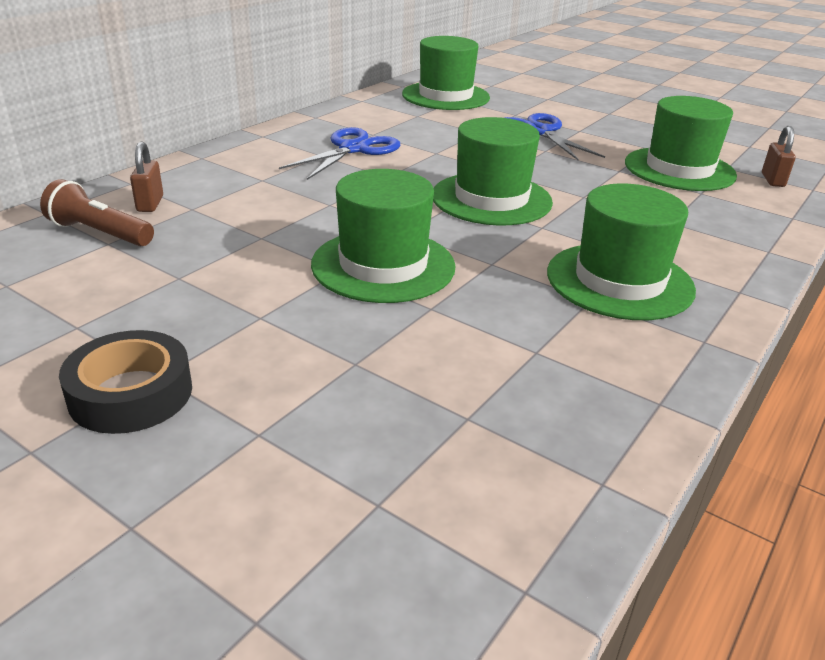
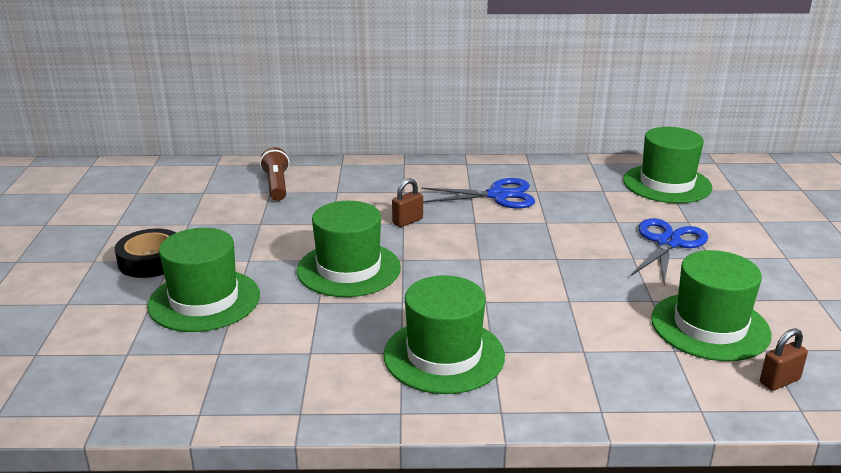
camera: 55 degrees right, 5 degrees down
brown padlock [130,142,163,212] -> brown padlock moved to [392,178,423,227]
green hat [433,117,553,226] -> green hat moved to [147,228,260,332]

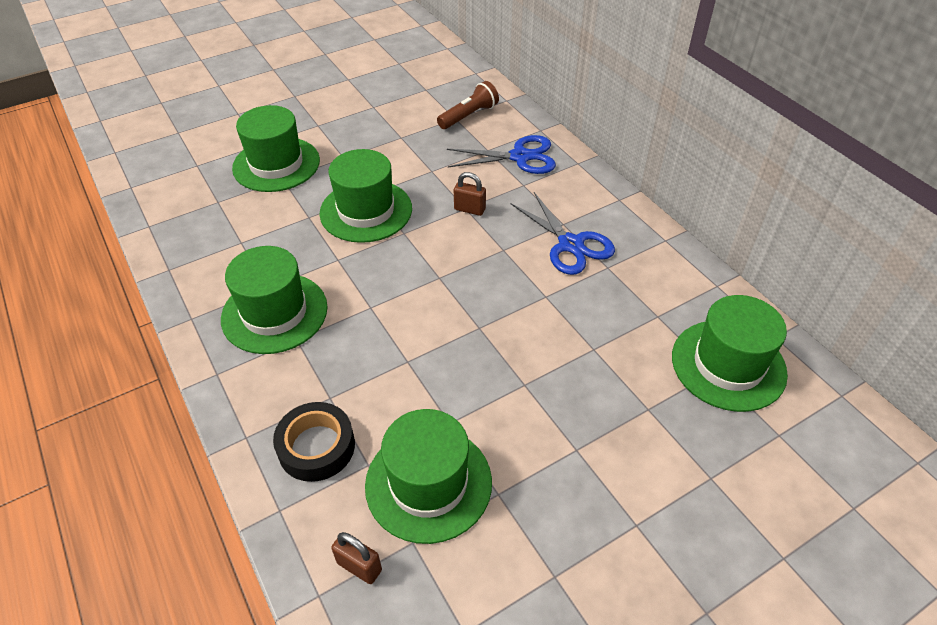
camera: 60 degrees right, 20 degrees up
black tape [115,229,176,278] -> black tape moved to [273,402,355,482]
blue scissors [631,218,708,284] -> blue scissors moved to [447,135,556,174]

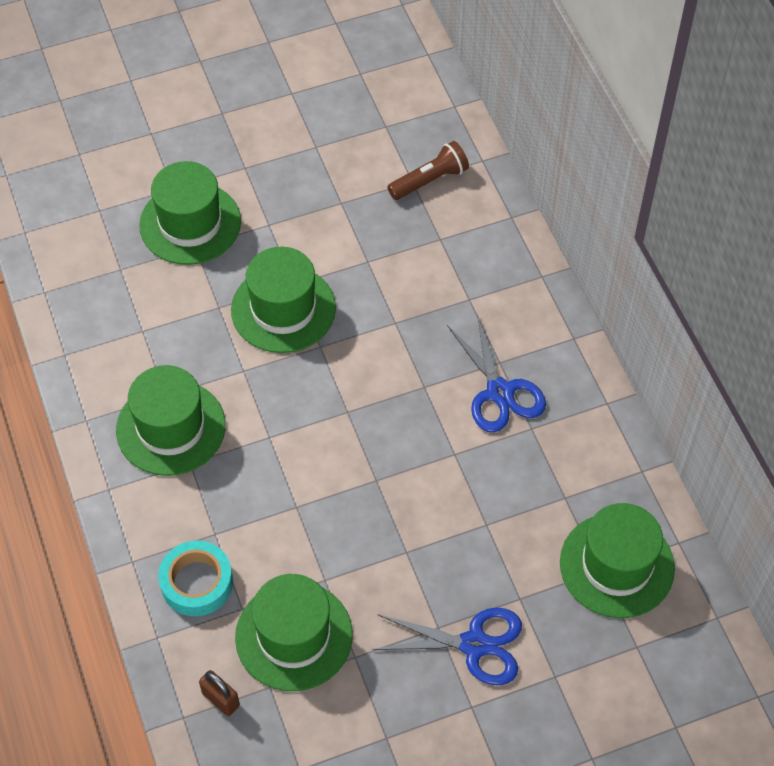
camera: 10 degrees right, 10 degrees up
black tape [273,402,355,482] -> turquoise tape [158,540,233,616]
blue scissors [447,135,556,174] -> blue scissors moved to [372,608,522,685]
brown padlock [454,172,486,216] -> none

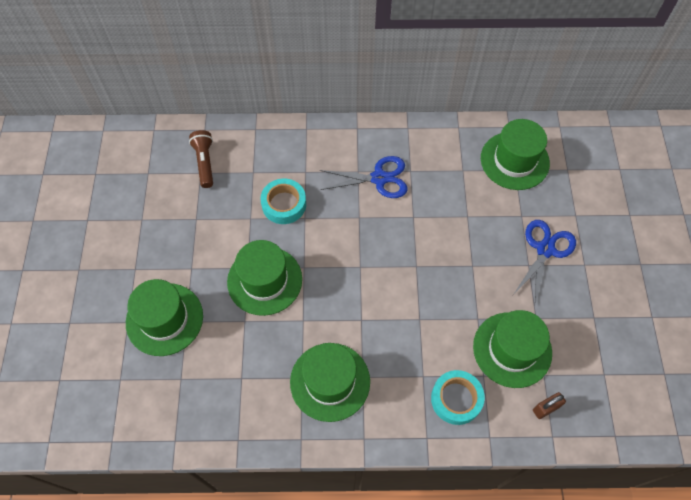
camera: 70 degrees left, 5 degrees up
none -> turquoise tape [260,178,306,224]

